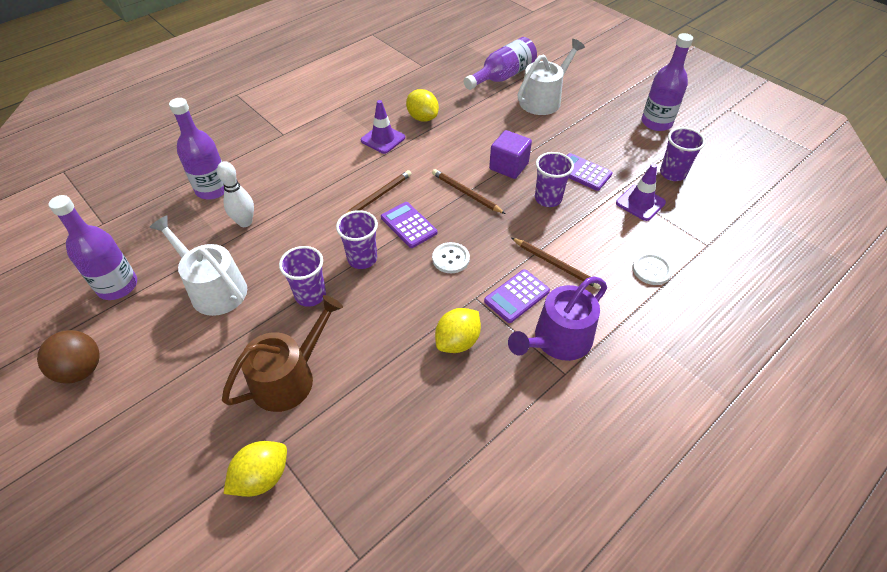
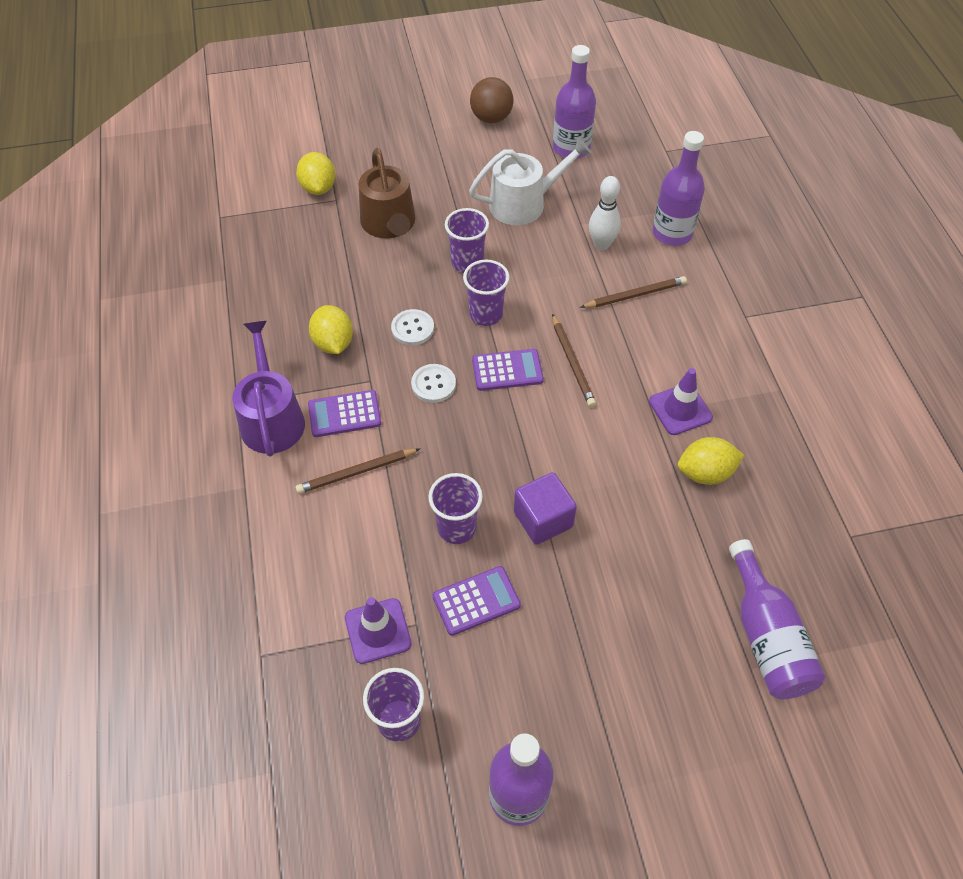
camera: 120 degrees right, 5 degrees up
brown pencil [432,169,505,214] -> brown pencil moved to [580,276,687,308]
purple calculator [484,269,550,323] -> purple calculator turned 90 degrees counterclockwise [308,390,381,437]
white watering can [518,39,585,115] -> none
white button [632,253,673,285] -> white button moved to [391,309,434,345]

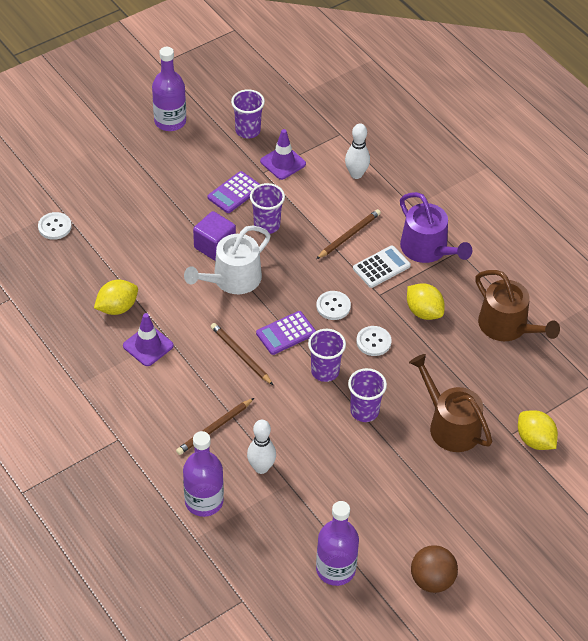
camera: 155 degrees right, 5 degrees down
purple calculator [308,390,381,437] -> white calculator [353,245,411,288]
white watering can [469,137,591,225] -> white watering can moved to [184,226,271,294]
purple bottle [729,539,826,700] -> white button [38,212,72,240]
none -> white bowling pin [345,124,370,179]
none -> brown watering can [475,270,560,341]

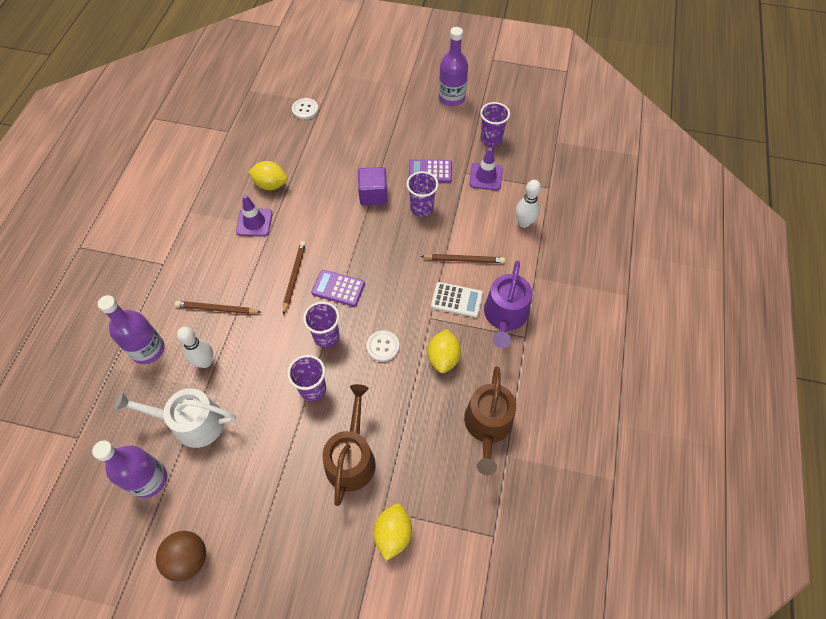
camera: 50 degrees right, 10 degrees up
white watering can [184,226,271,294] -> white watering can moved to [115,388,236,448]
white button [316,291,351,320] -> none

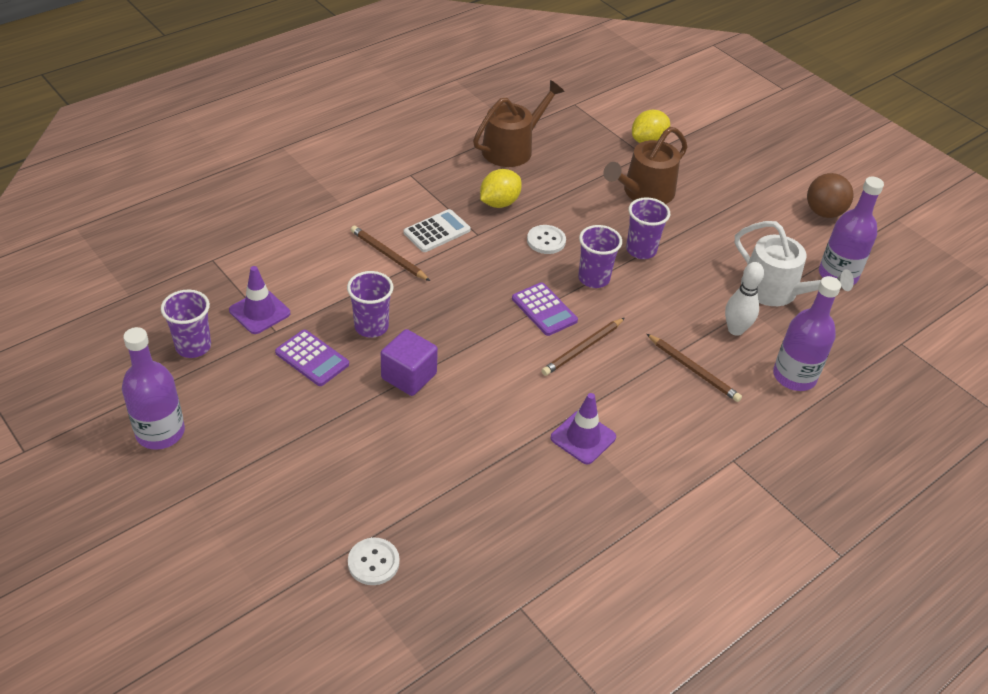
camera: 145 degrees left, 15 degrees down
yellow lemon [248,161,287,190] -> none
white calculator [431,282,483,318] -> white calculator turned 90 degrees clockwise [404,209,471,252]
purple watering can [484,261,532,348] -> none
white bowling pin [515,180,541,228] -> none

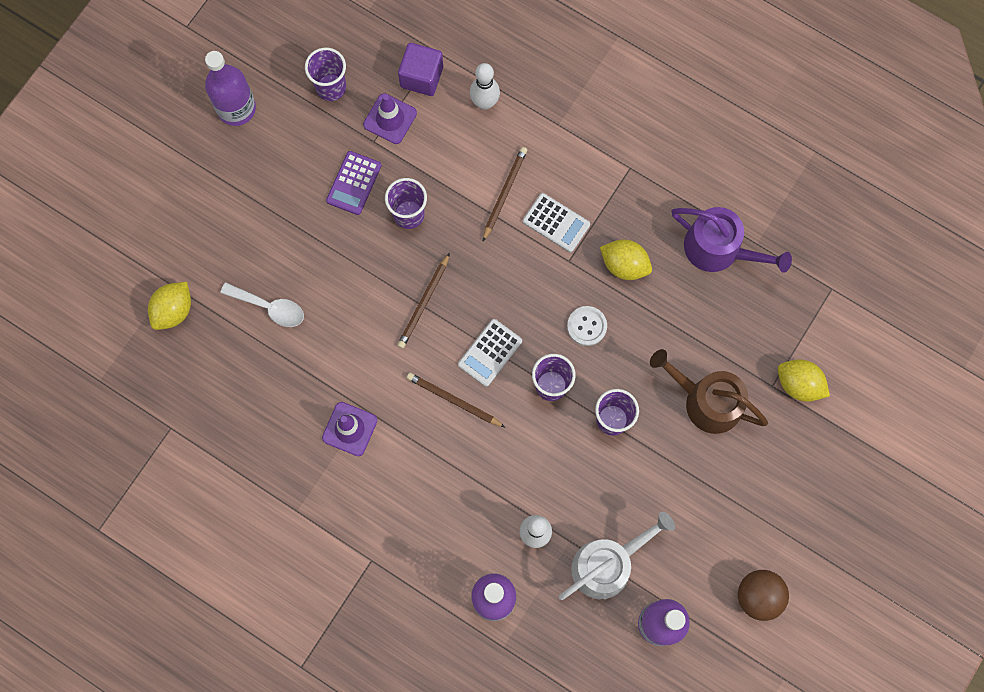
camera: 75 degrees right, 30 degrees up
white button [348,538,400,585] -> yellow lemon [148,282,191,330]
purple cube [381,329,438,396] -> purple cube moved to [398,43,443,96]
brown watering can [473,80,565,167] -> purple watering can [672,207,792,273]
purple calculator [512,282,578,336] -> white calculator [458,319,522,387]
brown pencil [647,334,742,402] -> brown pencil moved to [397,253,450,349]
white watering can [735,221,854,306] -> white watering can turned 150 degrees counterclockwise [559,512,675,600]
none -> white spoon [220,282,304,327]
none -> white bowling pin [470,63,500,110]

